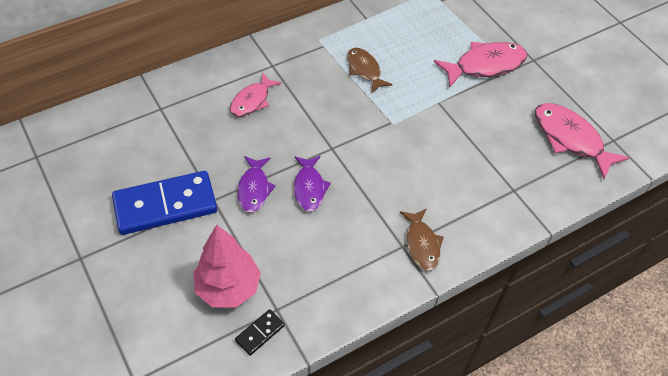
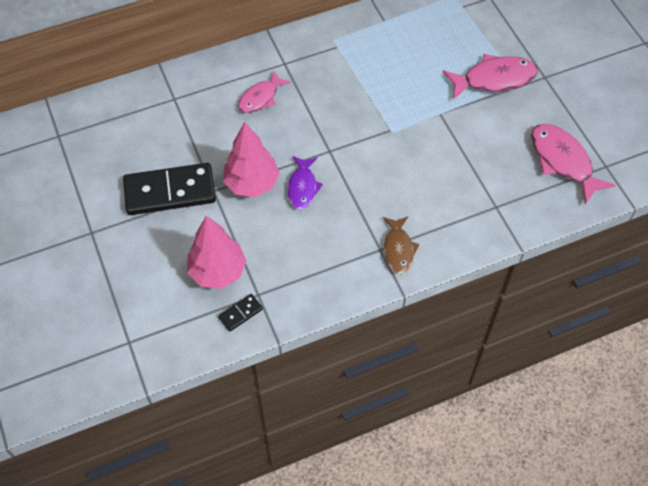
camera: 10 degrees right, 5 degrees up
blue domino [112,171,217,235] -> black domino [123,163,216,215]
purple fish [237,156,276,213] -> pink tree [223,122,280,197]
brown fish [347,48,393,94] -> none

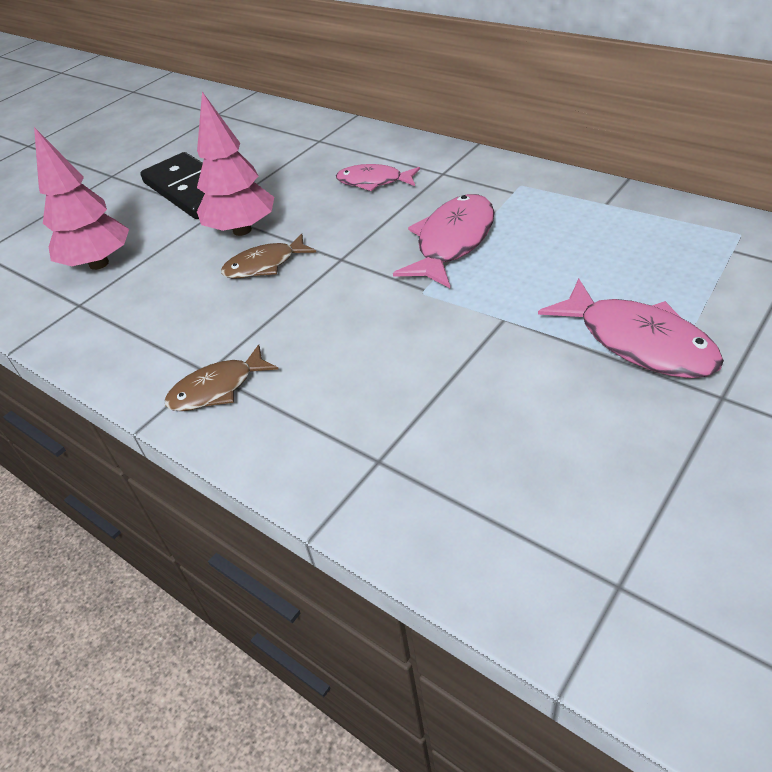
camera: 65 degrees right, 15 degrees down
black domino [218,294,263,332] -> none
purple fish [288,156,323,210] -> brown fish [221,233,317,279]
pink fish [531,124,616,204] -> pink fish moved to [393,194,495,288]

